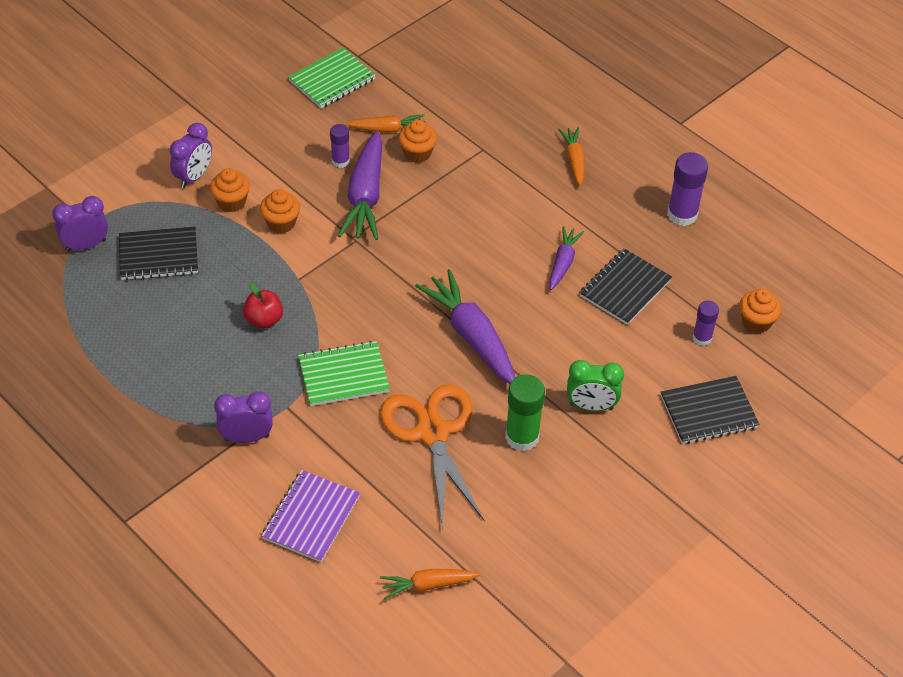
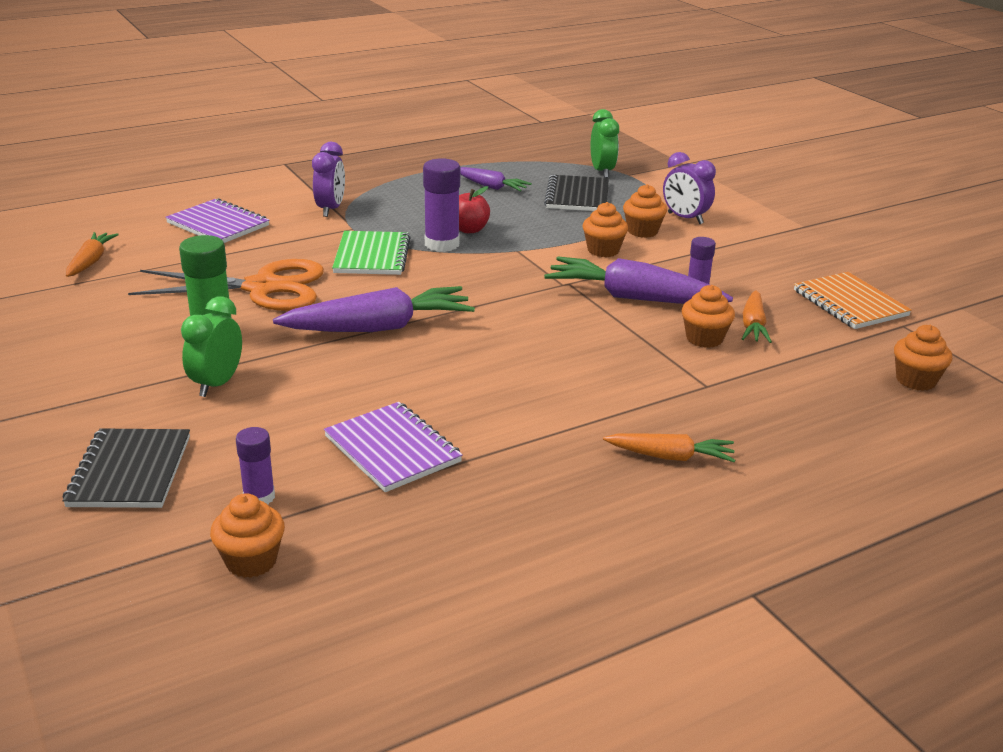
camera: 105 degrees right, 20 degrees down
purple clock [52,196,108,252] -> green clock [591,109,619,178]
green notebook [288,48,376,108] -> orange notebook [794,272,912,329]
purple carrot [549,226,584,290] -> purple carrot moved to [460,167,532,192]
black notebook [580,248,672,325] -> purple notebook [324,402,463,492]
purple glue stick [667,152,708,226] -> purple glue stick moved to [423,158,460,252]
none -> orange cupcake [894,325,952,391]

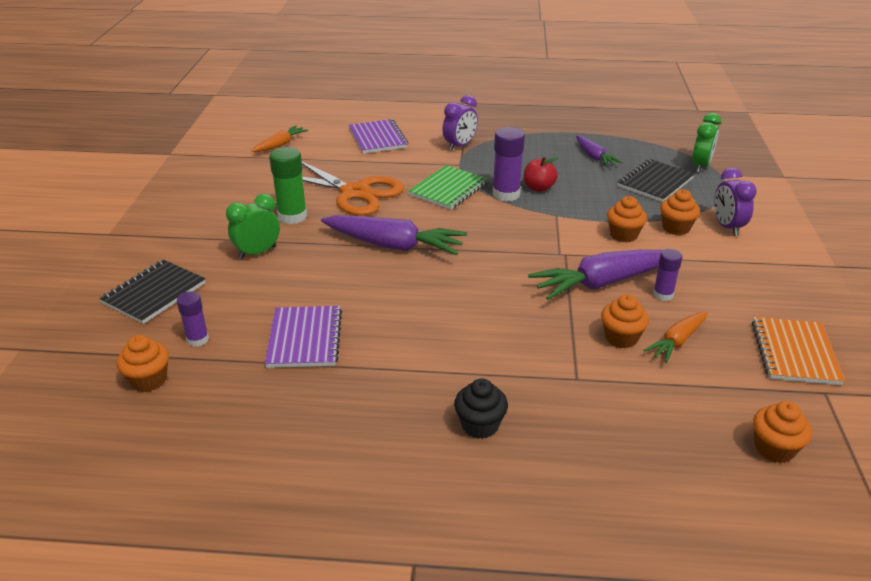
camera: 35 degrees right, 5 degrees up
purple carrot [544,256,733,304] -> purple carrot turned 75 degrees counterclockwise [528,250,663,300]
orange carrot [603,433,735,462] -> black cupcake [454,379,508,439]

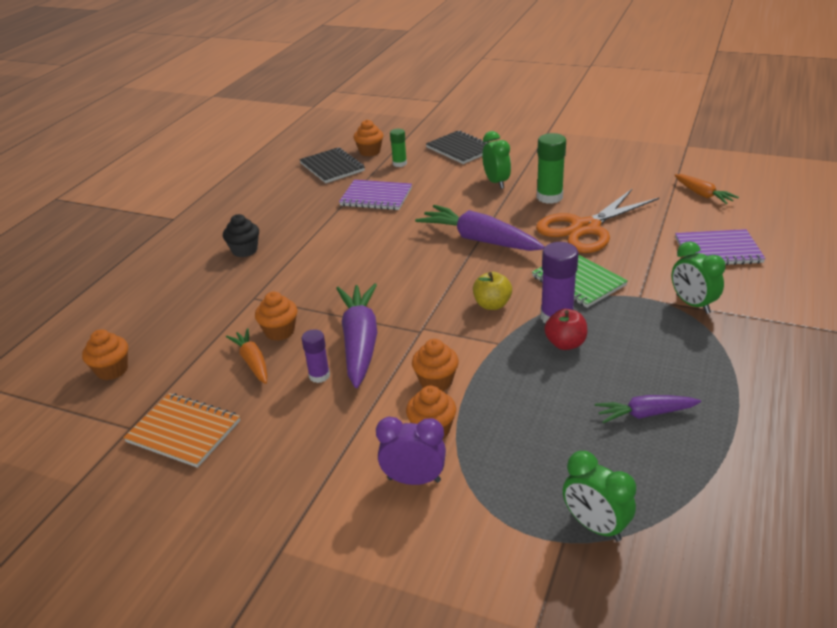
camera: 110 degrees right, 0 degrees up
purple glue stick [177,291,209,347] -> green glue stick [390,129,407,167]
purple carrot [321,215,467,255] -> purple carrot turned 90 degrees clockwise [415,205,545,251]
purple clock [442,95,478,151] -> green clock [672,241,726,314]
black notebook [617,159,694,202] -> black notebook moved to [299,148,365,183]
none -> yellow apple [473,272,512,310]

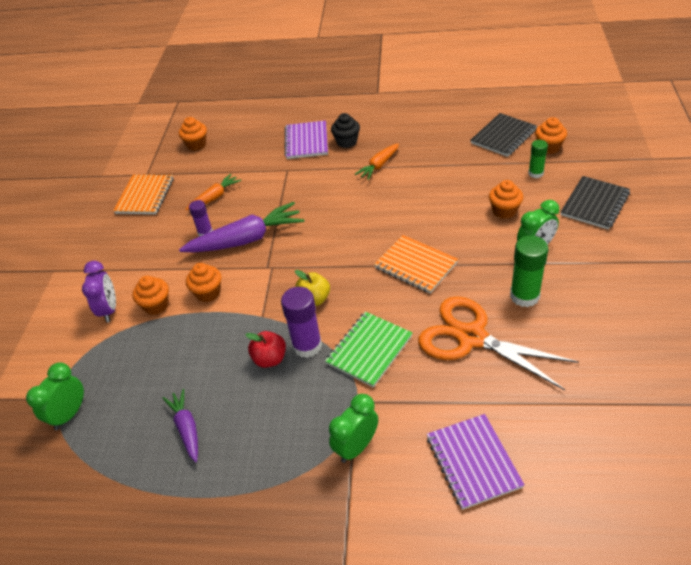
camera: 75 degrees right, 10 degrees up
orange cupcake [255,292,298,341] -> orange cupcake moved to [489,180,523,219]
purple notebook [339,180,412,210] -> purple notebook moved to [284,121,328,159]
purple carrot [415,205,545,251] -> orange notebook [374,235,458,293]
orange carrot [674,174,739,204] -> orange carrot moved to [355,143,399,180]

